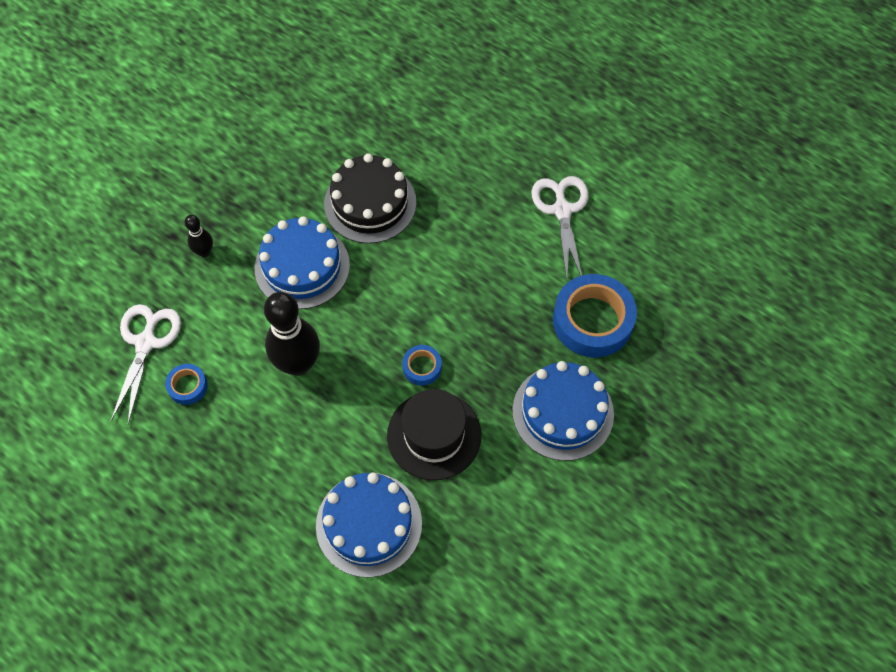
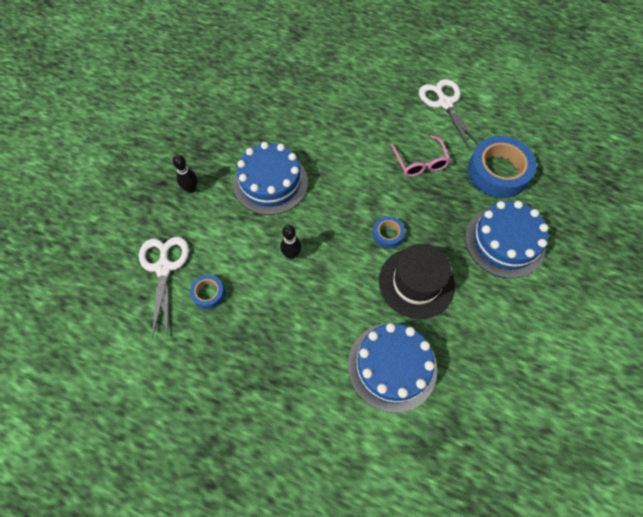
camera: 15 degrees left, 0 degrees up
black bowling pin [264,292,320,376] -> black bowling pin [280,225,302,259], size x0.49
black cake [324,153,416,244] -> none
none -> pink glasses [391,135,451,177]

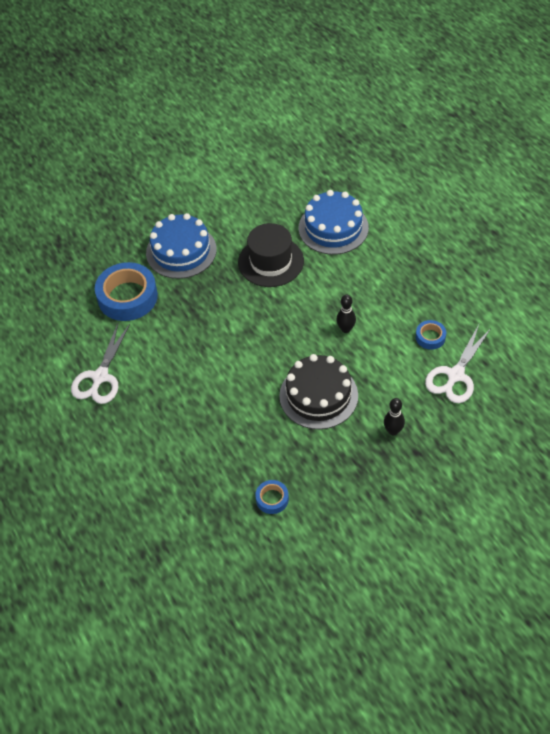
camera: 140 degrees left, 10 degrees down
blue cake [233,142,308,215] -> black cake [279,354,358,429]
blue tape [373,216,405,248] -> blue tape moved to [255,480,289,514]
pink glasses [391,135,451,177] -> none

